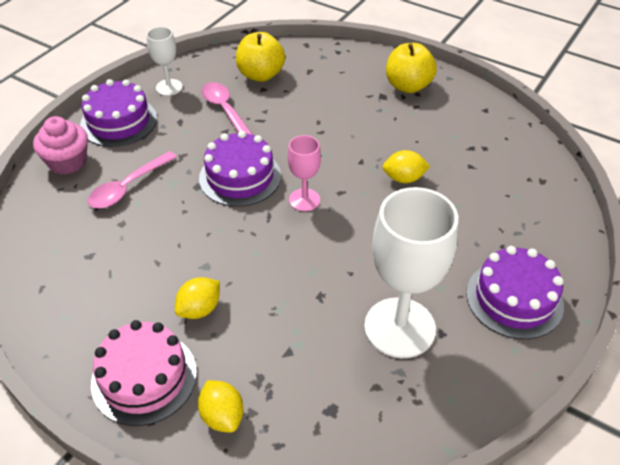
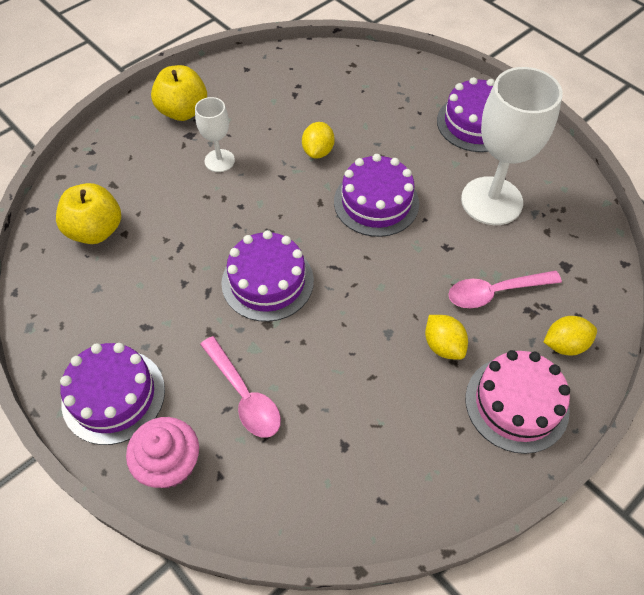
camera: 75 degrees left, 10 degrees up
white goblet [146,27,183,96] -> white goblet moved to [195,97,235,172]
pink spoon [201,82,253,135] -> pink spoon moved to [448,271,562,308]
pink goblet [287,135,321,211] -> none
none -> purple cake [334,154,419,237]

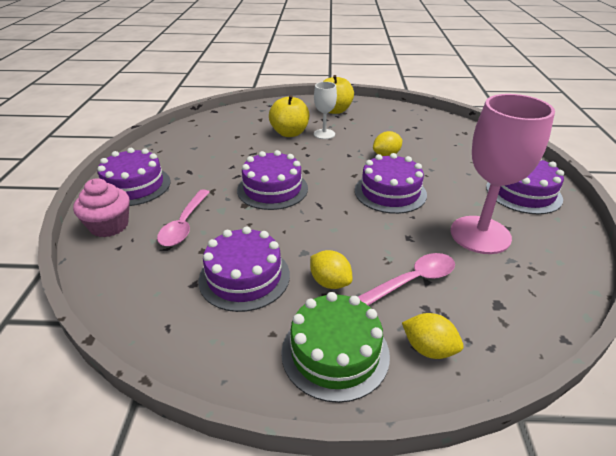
camera: 45 degrees right, 20 degrees down
yellow apple [56,183,121,244] -> yellow apple moved to [269,95,309,137]
yellow lemon [425,315,468,360] -> yellow lemon turned 60 degrees counterclockwise [310,250,353,289]
pink spoon [448,271,562,308] -> pink spoon turned 120 degrees clockwise [358,253,455,305]
white goblet [461,67,563,225] -> pink goblet [450,94,555,254]
pink cake [465,350,570,454] -> green cake [281,292,390,403]
none -> purple cake [198,226,290,312]

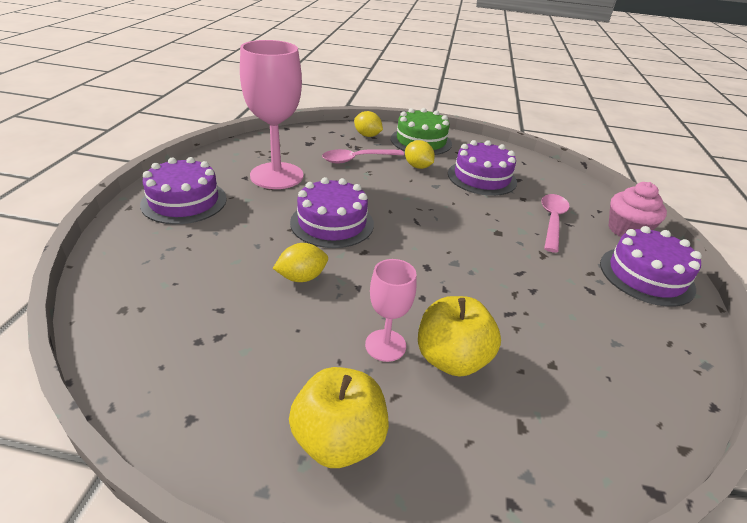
camera: 175 degrees left, 0 degrees up
purple cake [237,150,308,210] -> none
white goblet [314,82,337,139] -> pink goblet [365,259,416,362]

